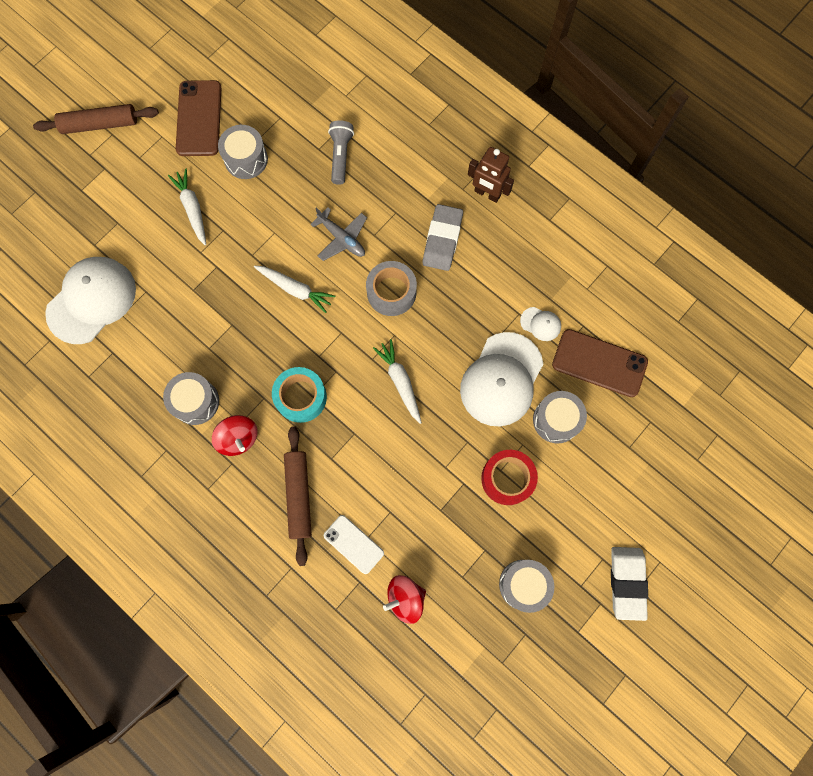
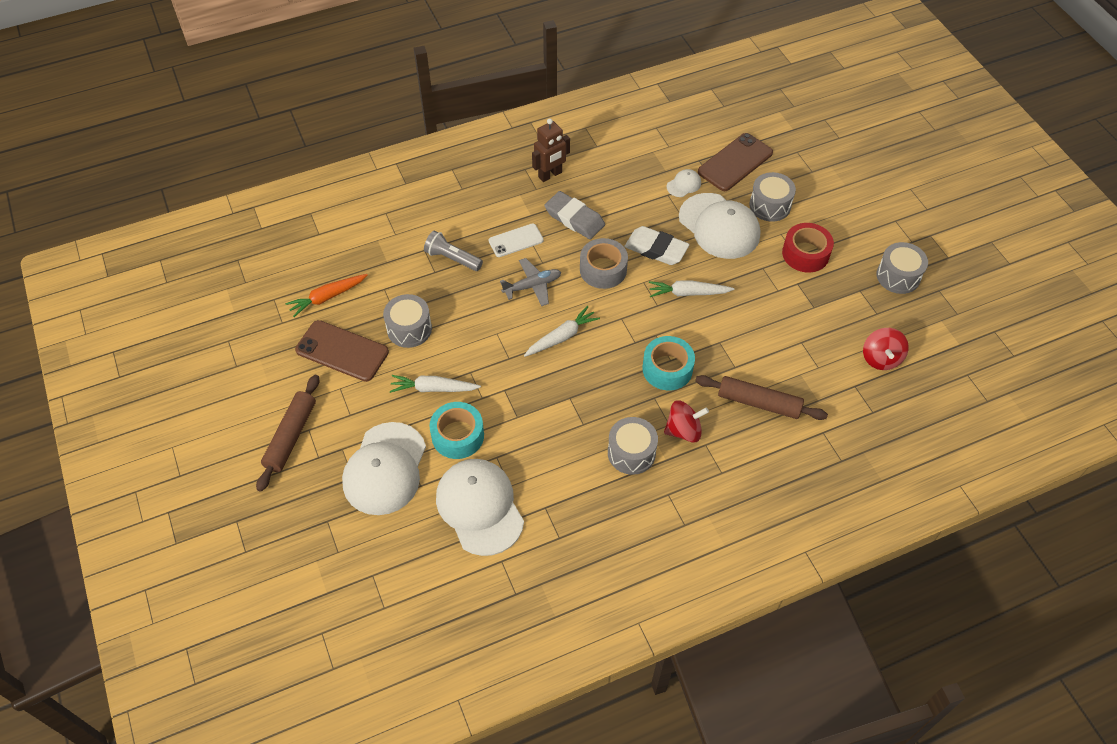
camera: 65 degrees left, 20 degrees down
white phone [324,515,384,574] -> white phone moved to [489,223,544,257]
white eraser [611,547,648,621] -> white eraser moved to [624,226,690,265]
none -> orange carrot [286,274,367,317]
none -> white cap [342,422,426,515]
none -> turquoise tape [429,402,484,459]

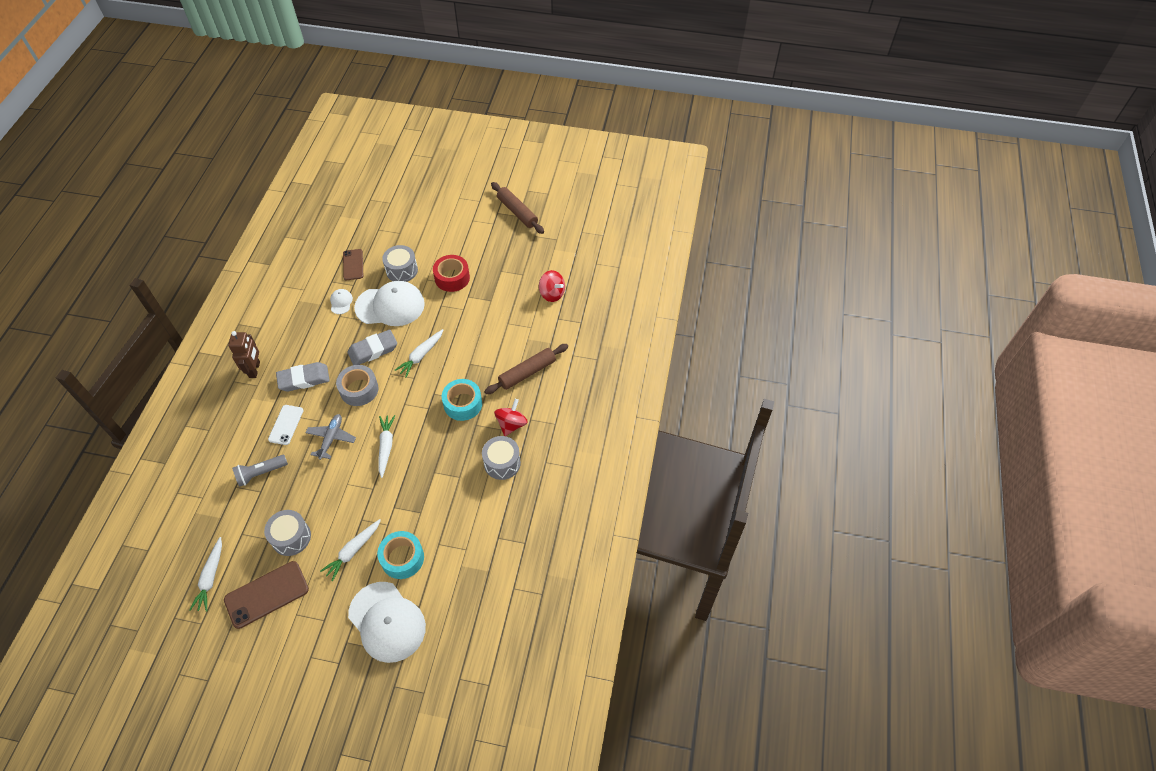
camera: 55 degrees left, 0 degrees up
brown rolling pin [256,375,319,492] -> brown rolling pin moved to [491,182,544,234]
orange carrot [286,274,367,317] -> white carrot [190,537,222,612]
white cap [436,459,524,556] -> none
white eraser [624,226,690,265] -> grey eraser [347,330,397,365]
brown phone [698,133,773,191] -> brown phone [343,249,363,280], size x0.63
grey drum [877,242,928,294] -> none

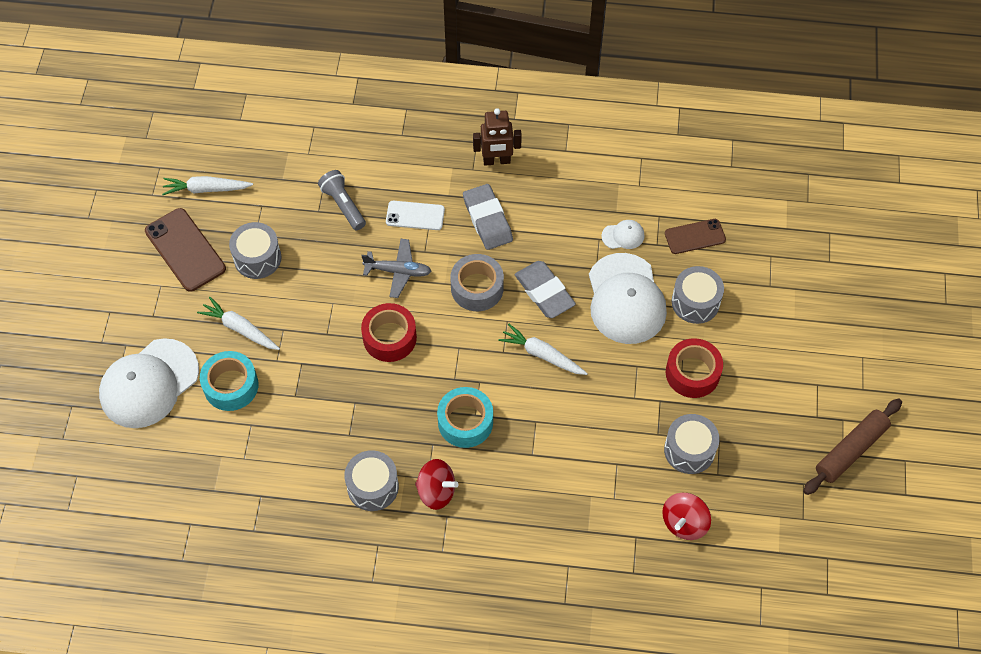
camera: 85 degrees right, 5 degrees up
white carrot [378,415,395,478] -> red tape [361,303,417,362]
brown rolling pin [485,344,568,394] -> none
none -> grey drum [664,414,720,474]

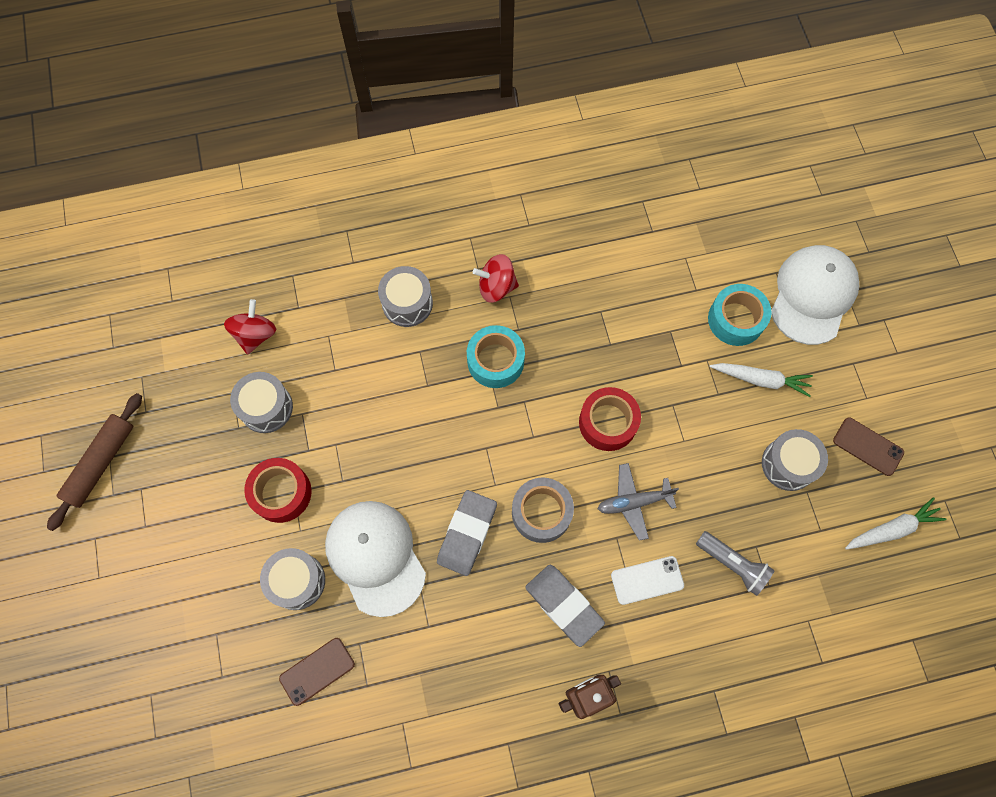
camera: 160 degrees right, 10 degrees up
brown phone [145,208,226,292] -> brown phone [833,417,904,476], size x0.63
grey drum [344,450,399,511] -> grey drum moved to [378,266,433,327]
white carrot [498,324,588,375] -> none
grey eraser [515,261,576,318] -> grey eraser turned 75 degrees clockwise [437,490,497,576]
white cap [602,220,645,249] -> none

